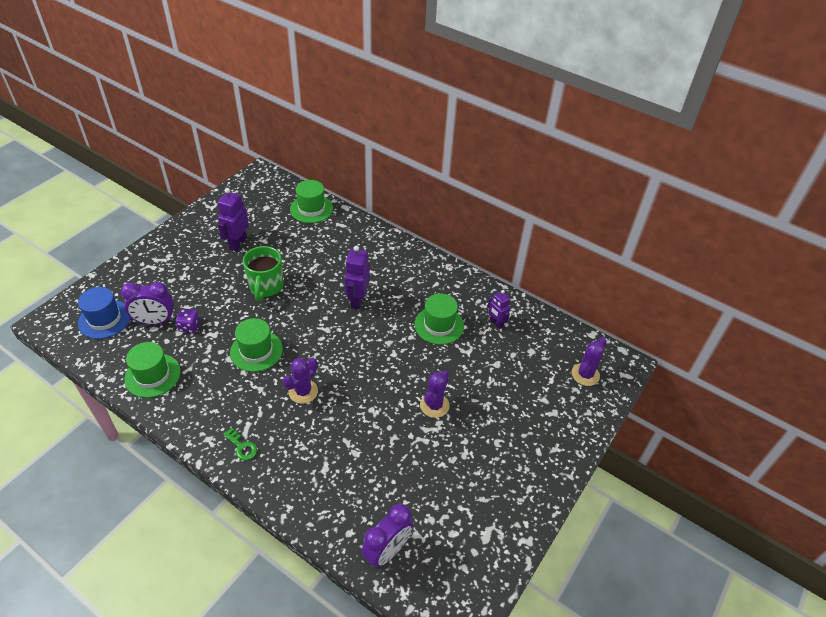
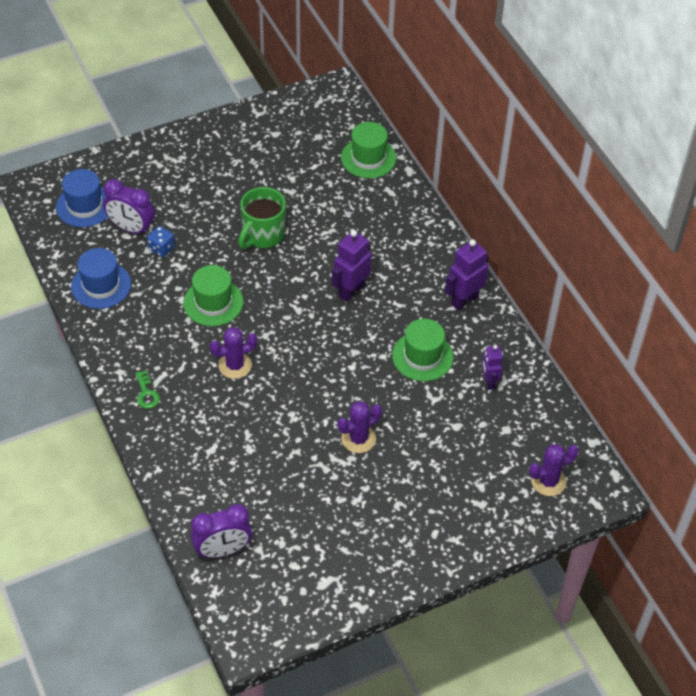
camera: 30 degrees right, 5 degrees up
green hat [124,342,180,398] -> blue hat [71,248,131,309]
purple dice [175,309,200,333] -> blue dice [147,226,175,257]
purple robot [217,188,249,251] -> purple robot moved to [445,239,489,310]

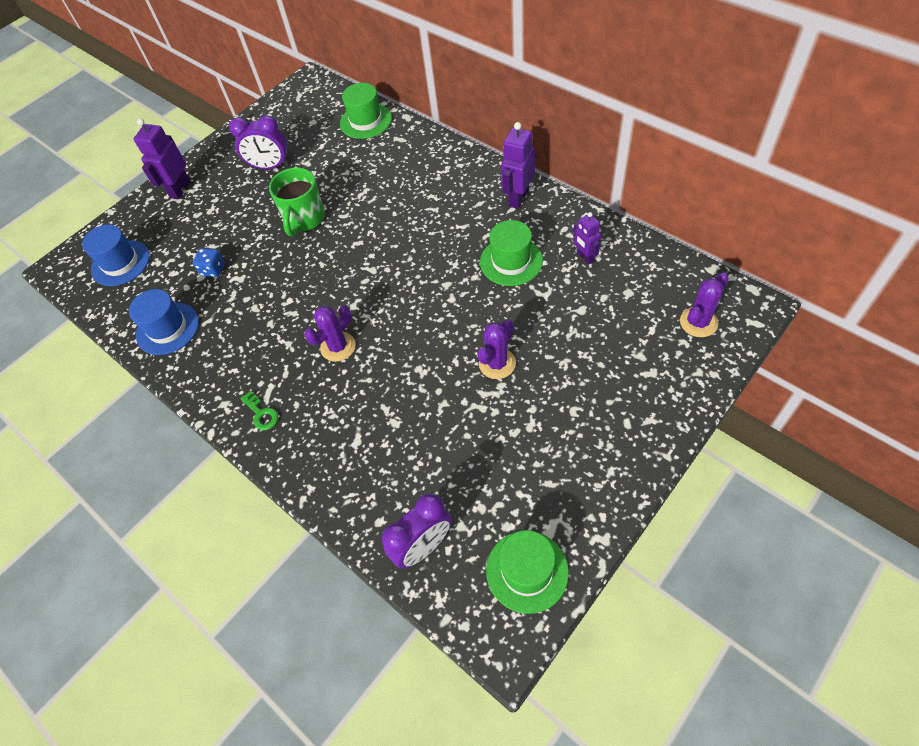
camera: 15 degrees left, 5 degrees up
purple clock [103,179,155,236] -> purple clock moved to [229,115,288,169]
green hat [183,265,243,326] -> green hat moved to [486,530,569,614]
purple robot [332,230,372,302] -> purple robot moved to [134,118,190,199]

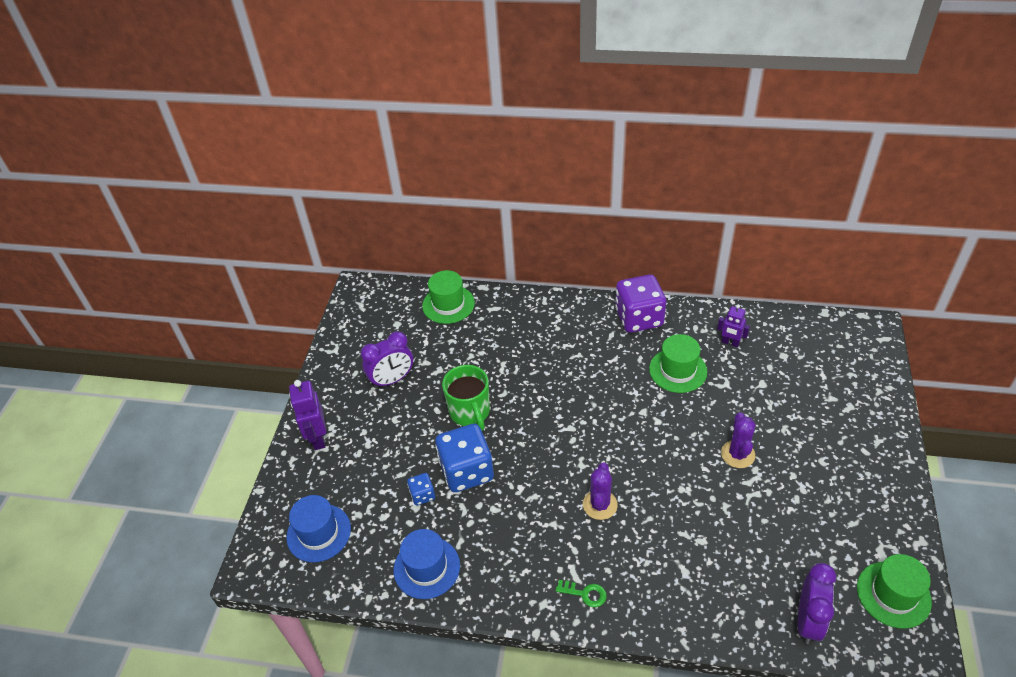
camera: 35 degrees left, 10 degrees down
purple robot [501,122,535,209] -> purple dice [615,274,666,333]
purple cactus [680,272,729,337] -> none
none -> blue dice [435,424,494,492]

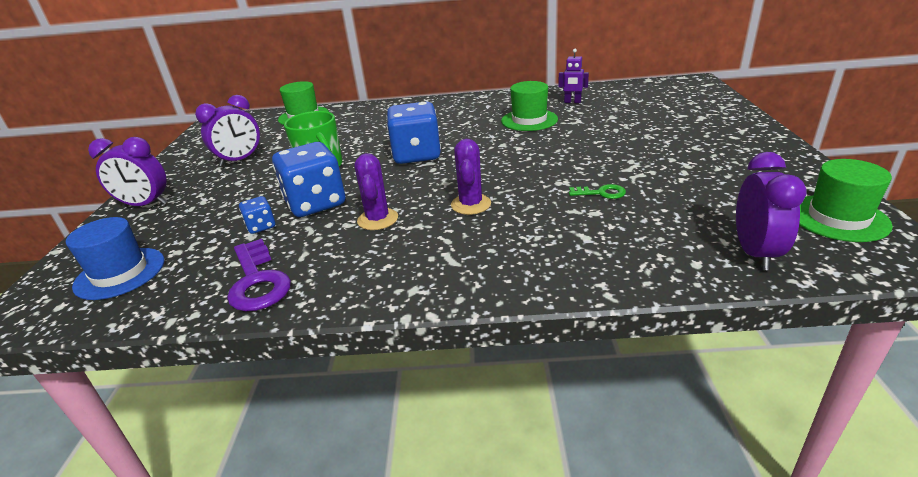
camera: 10 degrees left, 15 degrees down
purple robot [289,380,326,450] -> purple clock [88,137,167,206]
blue hat [394,529,460,599] -> purple key [227,239,291,311]
green key [556,580,607,607] -> green key moved to [569,184,626,199]
purple dice [615,274,666,333] -> none
purple cactus [721,412,756,468] -> purple cactus moved to [354,153,398,230]
none -> blue dice [387,102,441,164]

